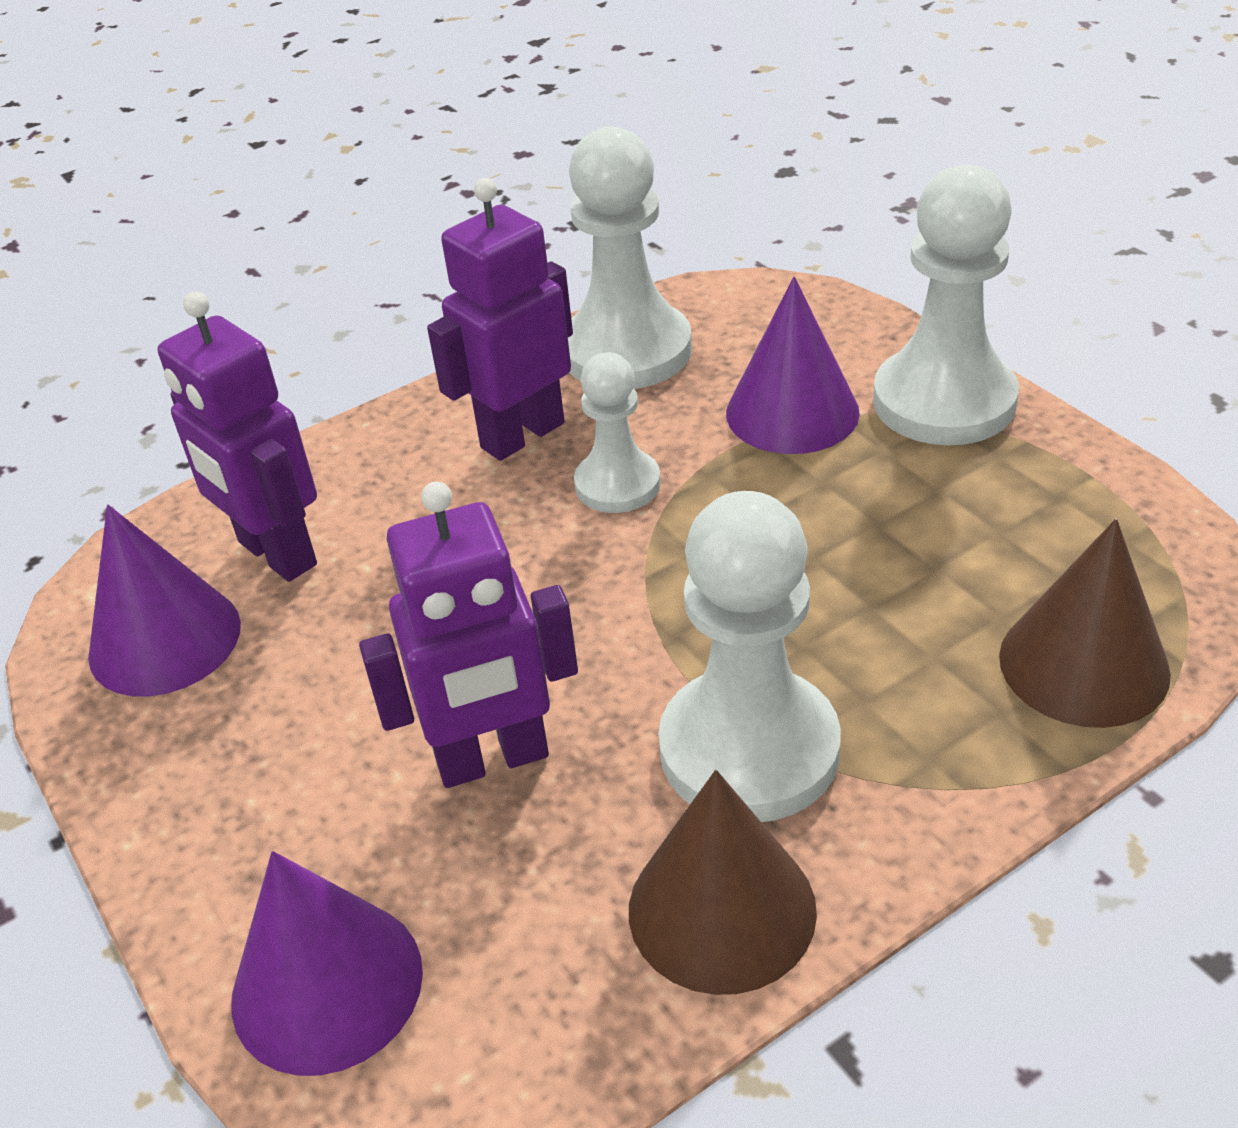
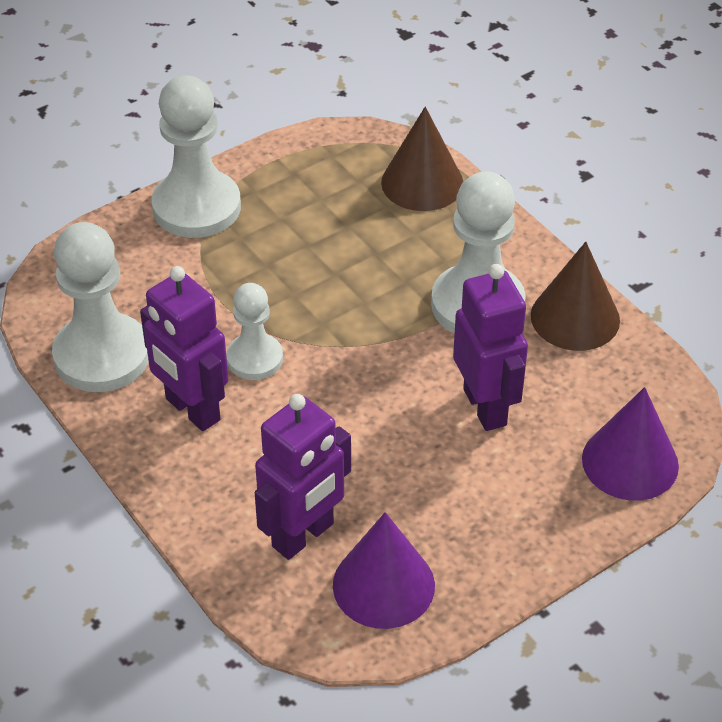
camera: 95 degrees left, 5 degrees up
purple cone [726,277,860,454] -> none

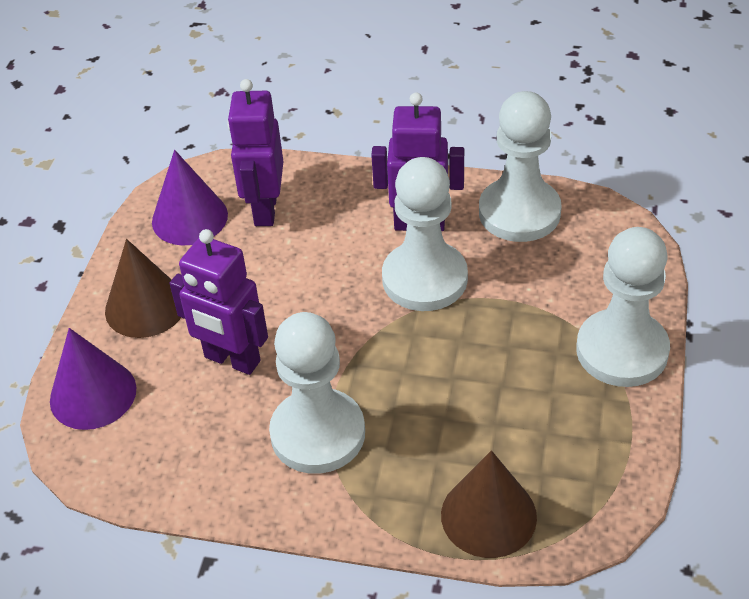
camera: 140 degrees right, 0 degrees up
white pawn [226,283,283,380] -> white pawn [382,157,468,311], size x1.71
brown cone [531,242,620,351] -> brown cone moved to [105,239,181,338]

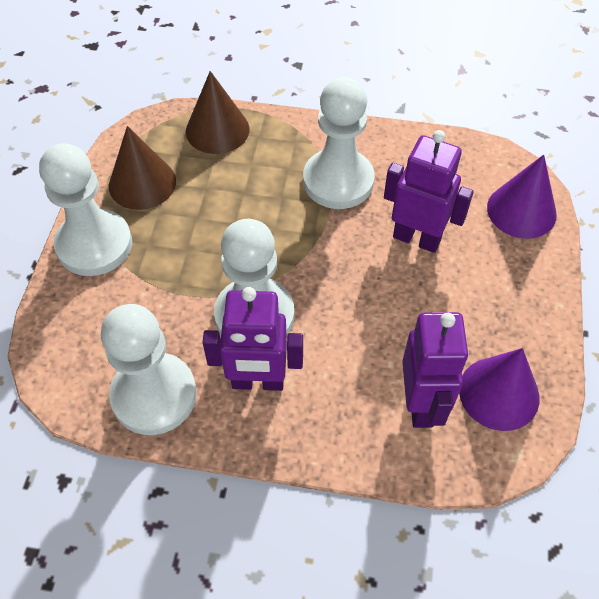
camera: 175 degrees right, 10 degrees up
brown cone [105,239,181,338] -> brown cone moved to [109,126,176,210]

